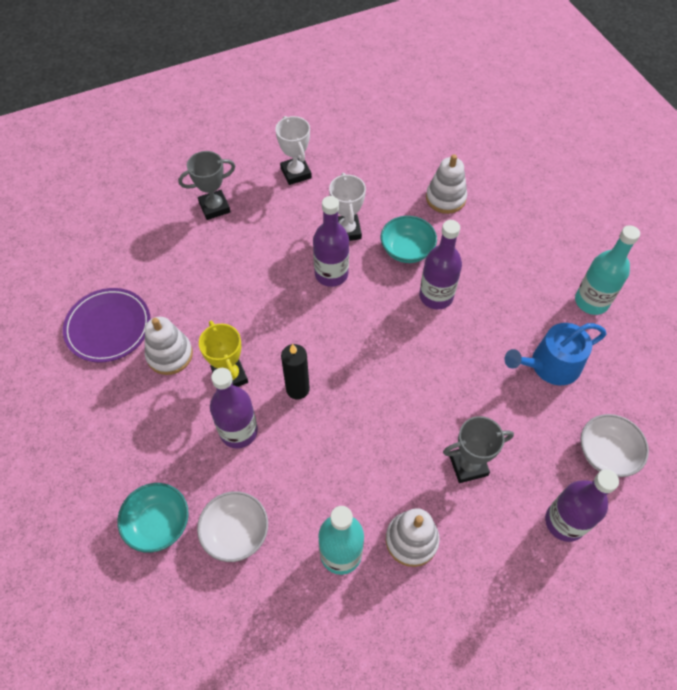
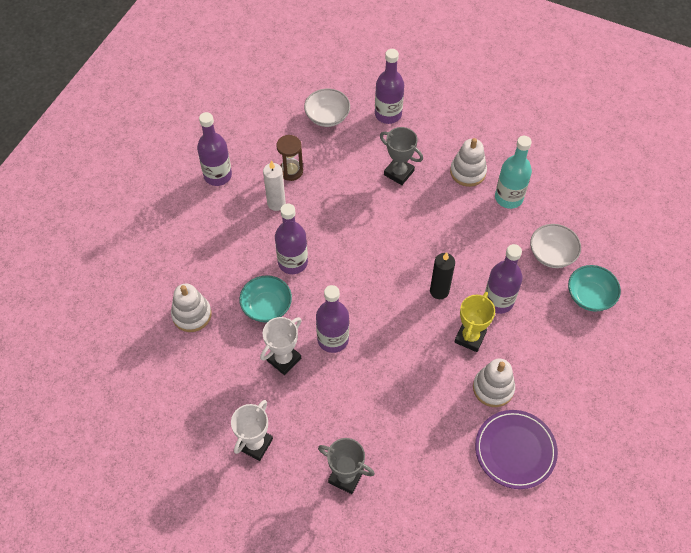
camera: 130 degrees left, 0 degrees up
blue watering can [505,323,607,385] -> brown hourglass [276,135,303,181]
turquoise bottle [575,225,640,315] -> purple bottle [197,112,232,186]
none -> white candle [263,160,286,211]

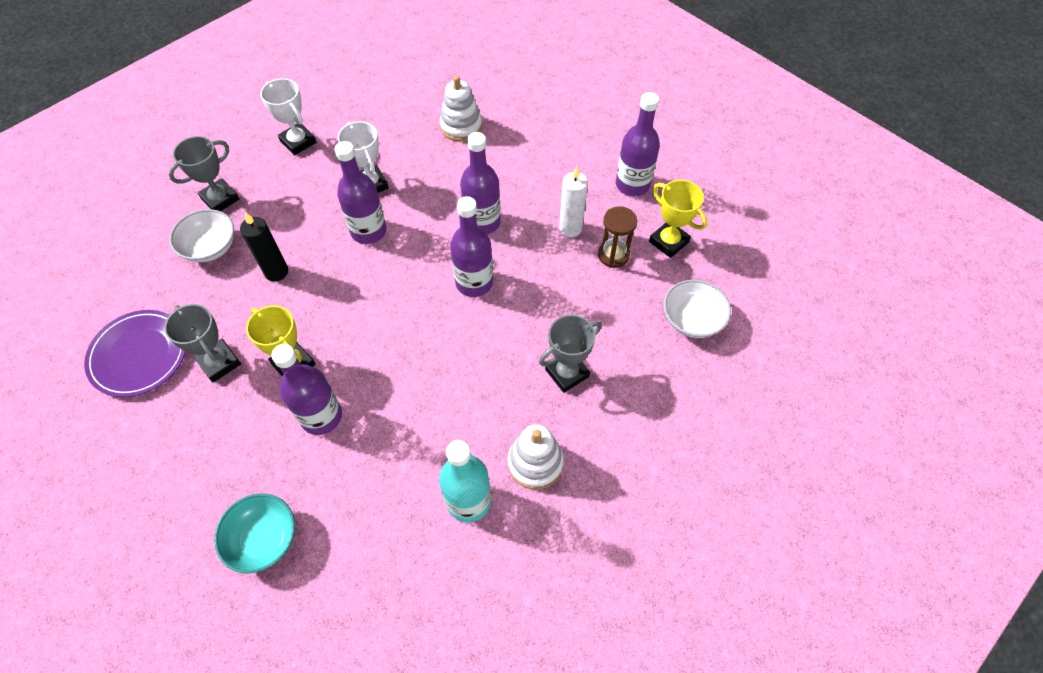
camera: 110 degrees right, 0 degrees up
turquoise bowl [239,275,292,322] -> none
purple bottle [375,49,404,124] -> purple bottle moved to [450,196,493,297]
black candle [430,252,455,299] -> black candle moved to [240,212,288,281]
white stacking toy [473,358,515,407] -> grey trophy [164,304,241,382]
white bowl [530,224,581,268] -> white bowl moved to [169,209,234,262]
none -> yellow trophy [649,180,707,258]

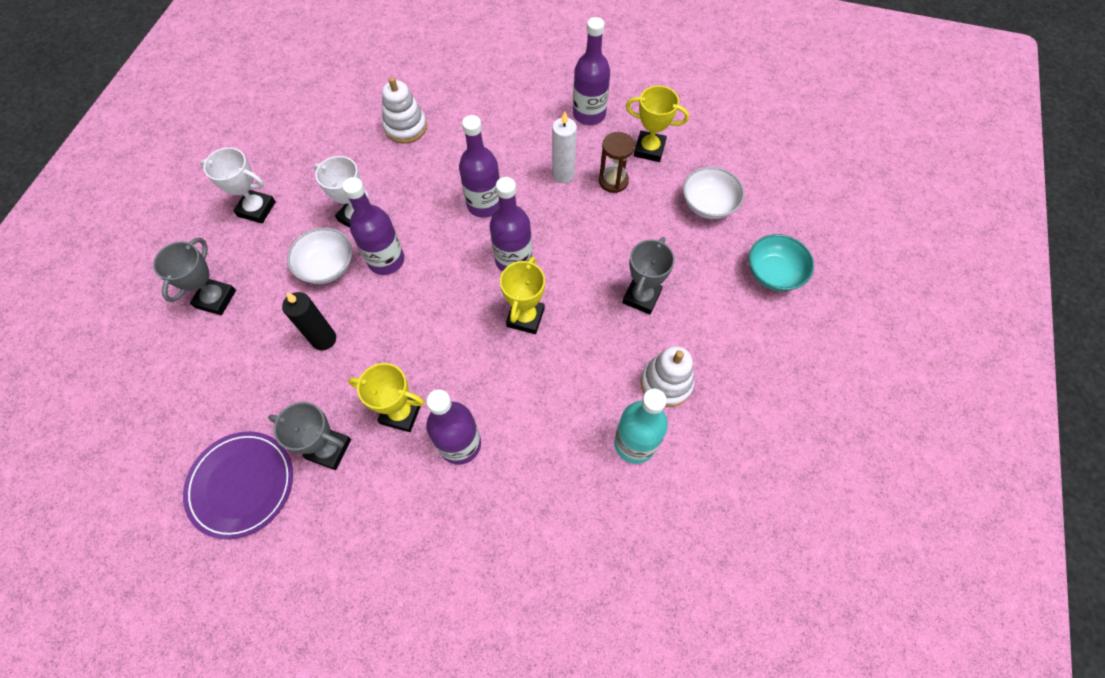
camera: 30 degrees left, 5 degrees up
white bowl [169,209,234,262] -> white bowl moved to [287,228,352,284]
turquoise bowl [214,493,295,573] -> turquoise bowl moved to [749,234,814,291]
none -> yellow trophy [500,257,545,334]

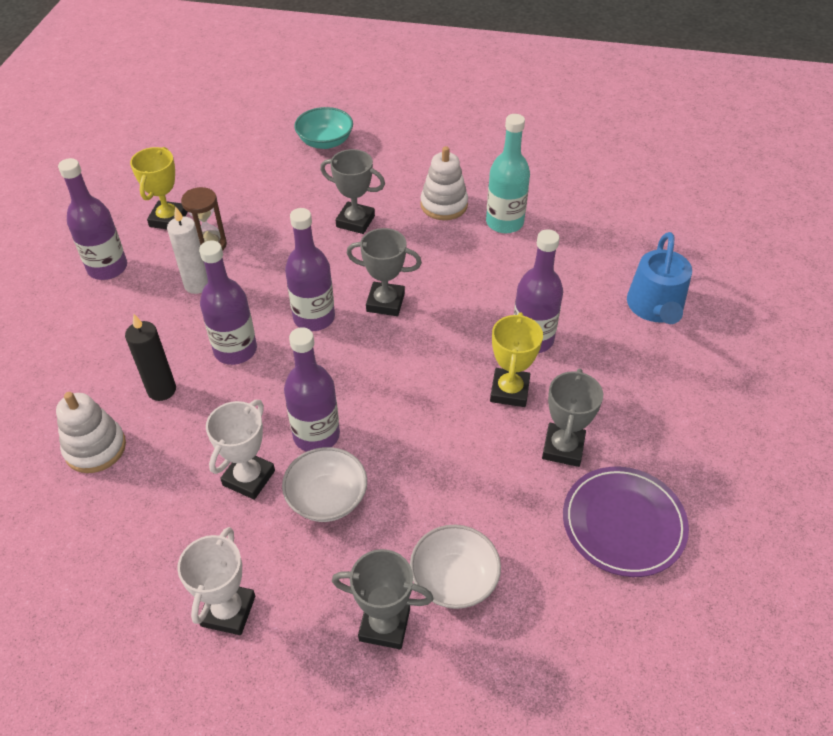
camera: 95 degrees left, 15 degrees down
black candle [282,292,336,350] -> black candle moved to [125,314,176,401]
yellow trophy [500,257,545,334] -> grey trophy [346,228,422,316]
white bowl [683,167,745,219] -> white bowl moved to [410,525,501,609]
none -> blue watering can [627,232,692,324]

